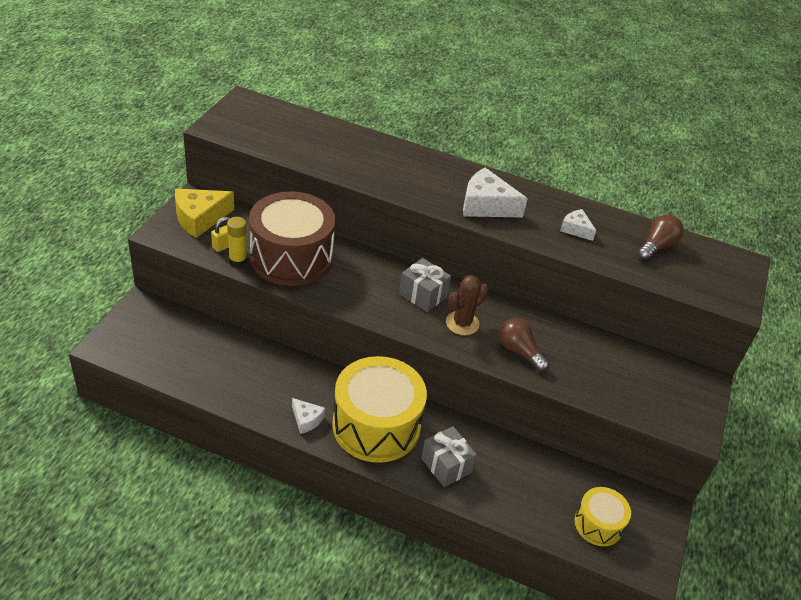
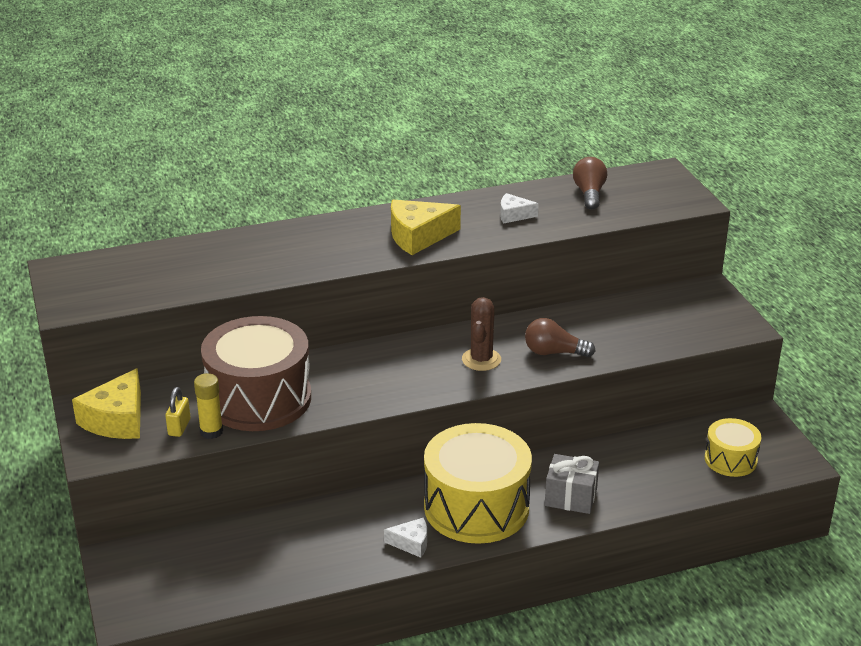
camera: 35 degrees left, 10 degrees down
grey gift [399,258,451,312] -> none
white cheese [463,167,528,217] -> yellow cheese [391,200,461,255]

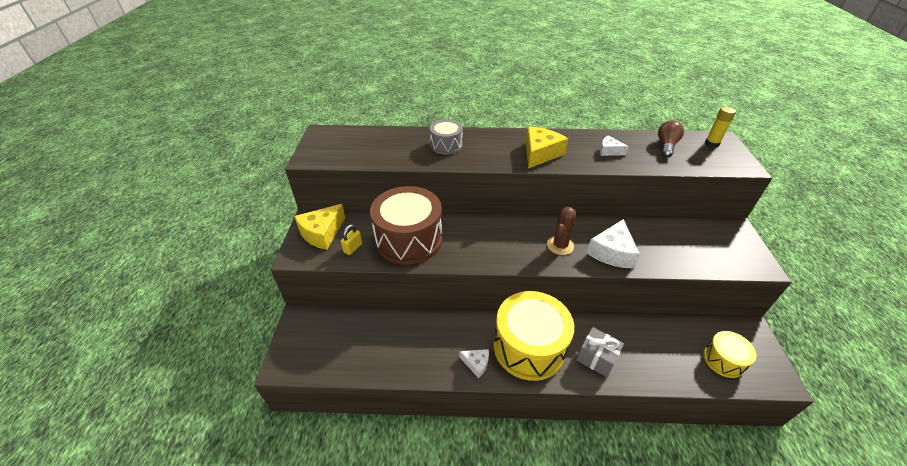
camera: 20 degrees right, 10 degrees up
yellow glue stick [194,373,223,439] -> yellow glue stick moved to [705,106,736,147]
yellow cheese [391,200,461,255] -> yellow cheese turned 120 degrees clockwise [526,127,568,168]
brown light bulb [525,318,596,357] -> white cheese [587,219,640,269]
none -> grey drum [430,119,463,155]

